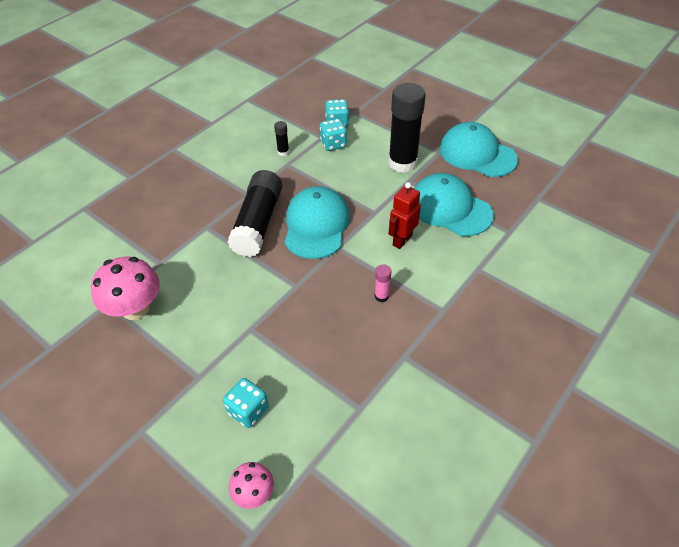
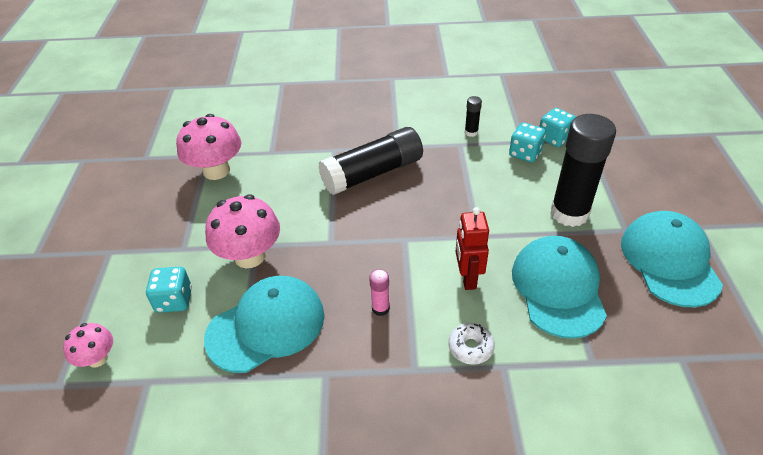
camera: 50 degrees right, 5 degrees down
turquoise cap [284,186,350,259] -> turquoise cap moved to [204,276,325,373]
red robot [389,182,421,249] -> red robot turned 90 degrees counterclockwise [456,207,489,290]
none -> pink mushroom [205,195,280,268]
none -> white donut [448,323,495,365]

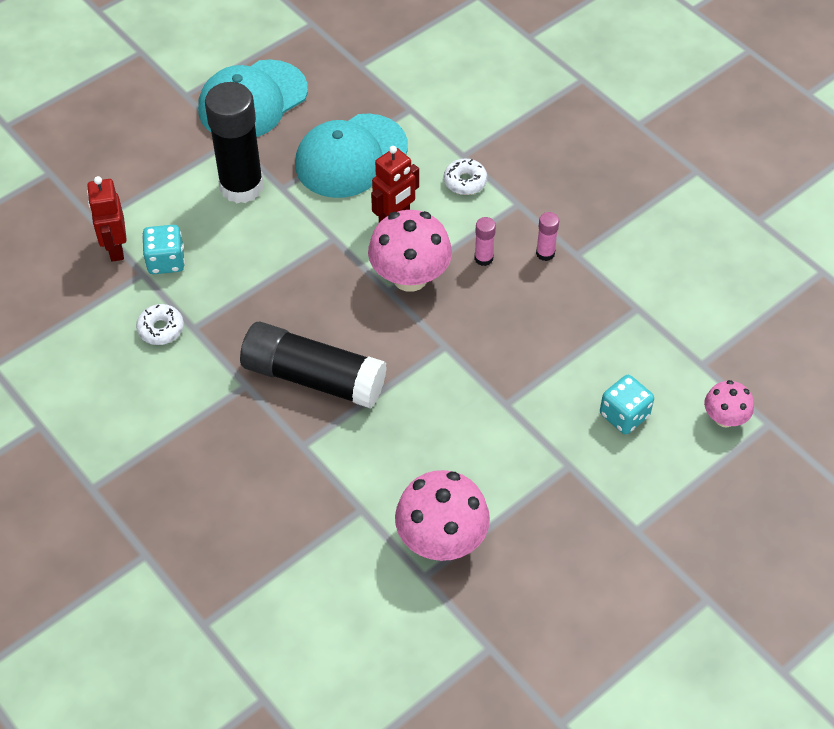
camera: 130 degrees left, 10 degrees up
turquoise cap [204,276,325,373] -> none
pink mushroom [205,195,280,268] -> pink mushroom moved to [368,210,452,292]
black glue stick [465,96,482,137] -> white donut [136,304,184,345]
turquoise dice [539,108,576,147] -> red robot [87,176,127,262]
none -> pink glue stick [536,212,559,261]

